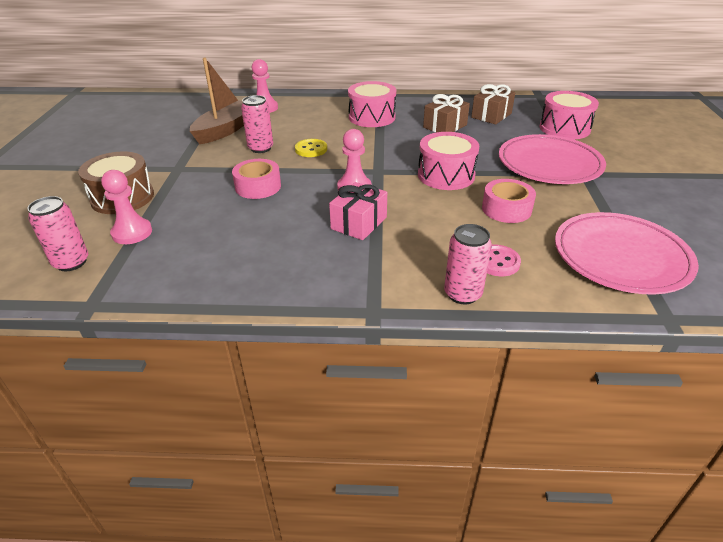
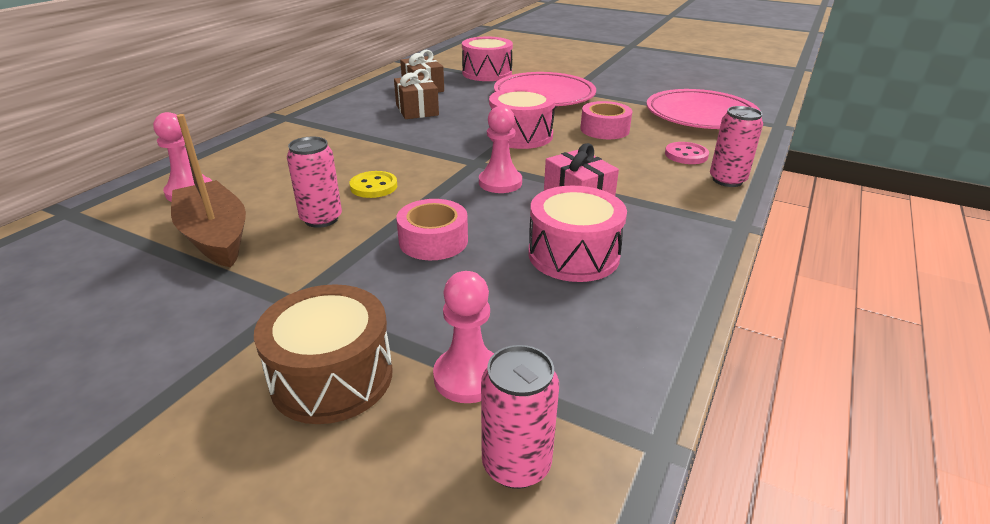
camera: 65 degrees left, 5 degrees down
pink drum [348,81,396,127] -> pink drum moved to [528,186,627,282]

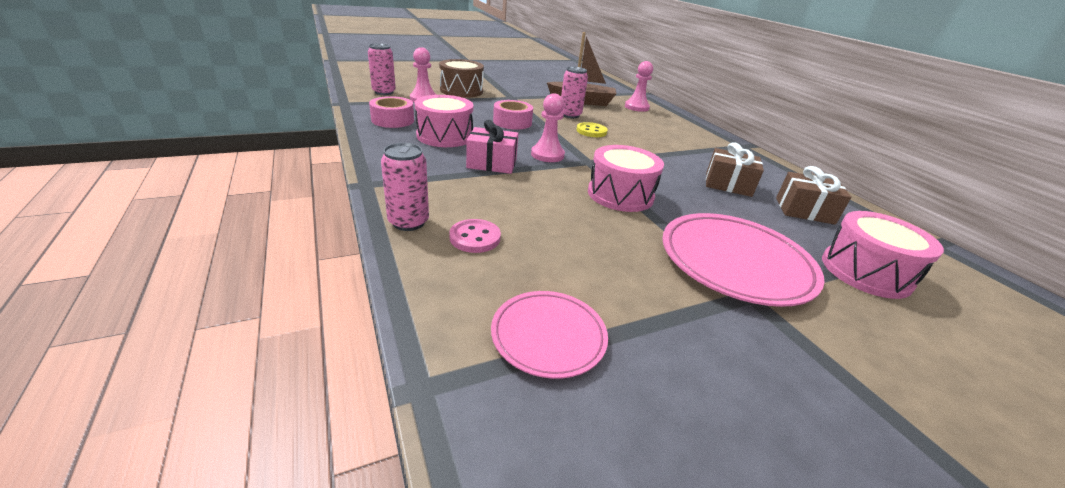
camera: 125 degrees right, 0 degrees up
pink tape [580,101,633,139] -> pink tape moved to [369,96,414,128]
pink plate [647,89,760,129] -> pink plate [491,291,608,379], size x0.59

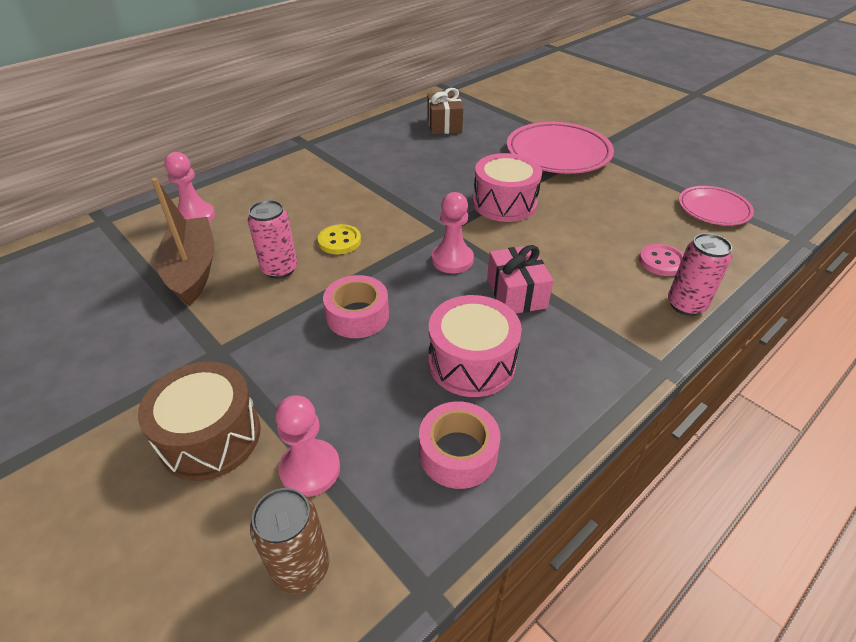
camera: 105 degrees left, 10 degrees up
pink can [368,43,396,95] -> brown can [250,488,330,594]
brown gift [706,142,764,197] -> none
pink drum [822,211,944,299] -> none

